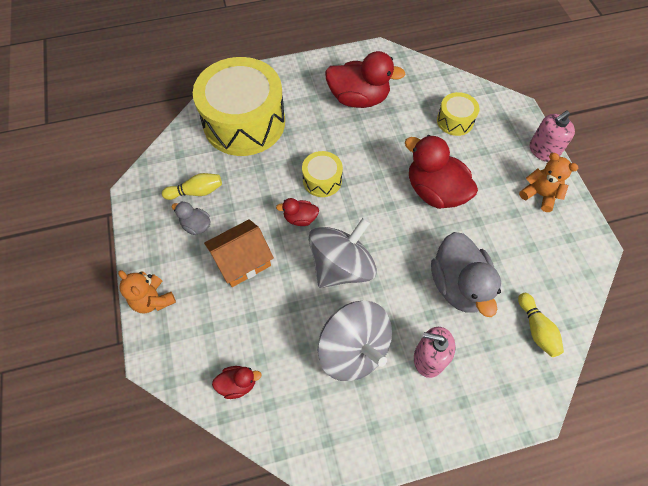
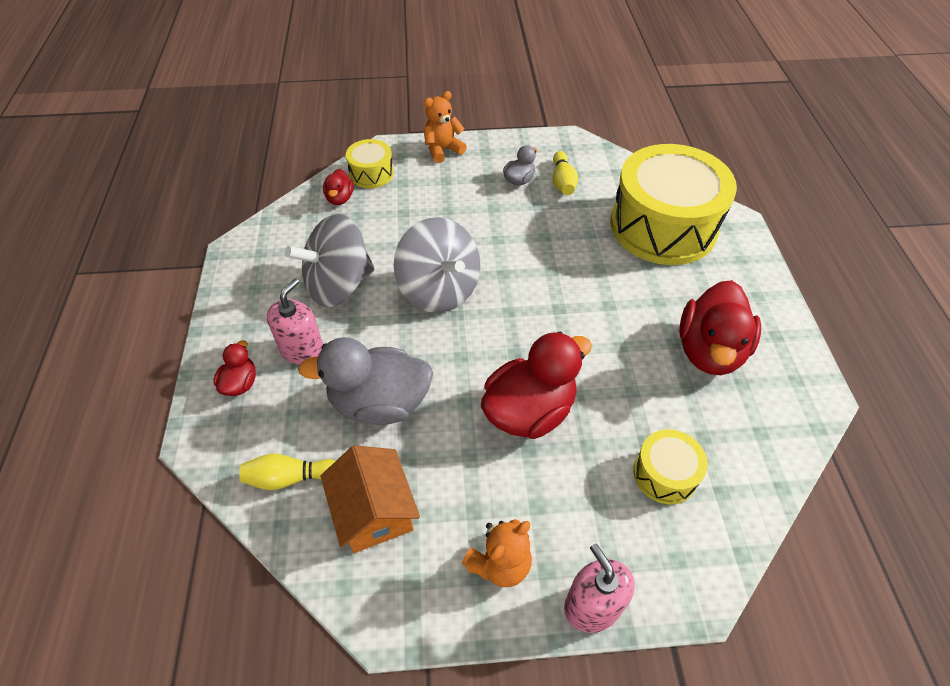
camera: 100 degrees right, 10 degrees down
orange house [204,219,274,287] -> orange house moved to [320,445,420,553]
red duck [276,198,319,226] -> red duck moved to [213,340,256,396]
yellow drum [302,151,343,197] -> yellow drum moved to [346,139,394,188]

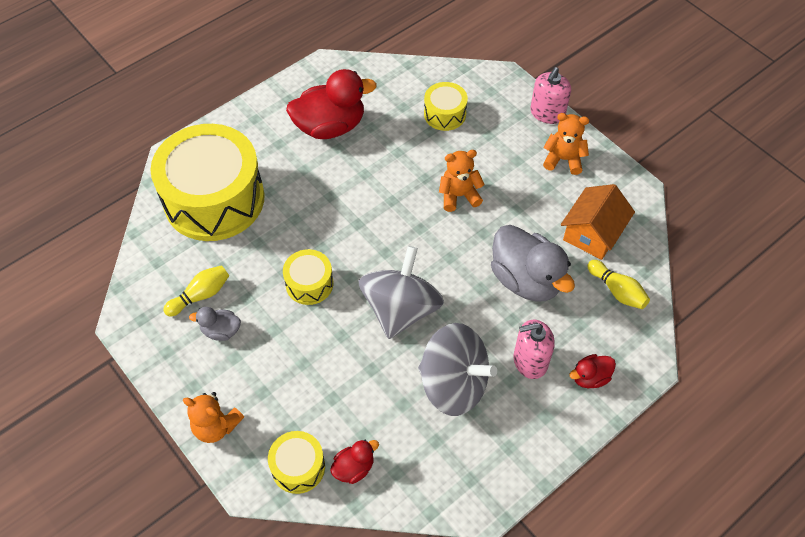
camera: 125 degrees left, 5 degrees up
red duck [481,332,592,439] -> orange teddy bear [439,150,485,212]
none -> yellow drum [283,249,333,305]

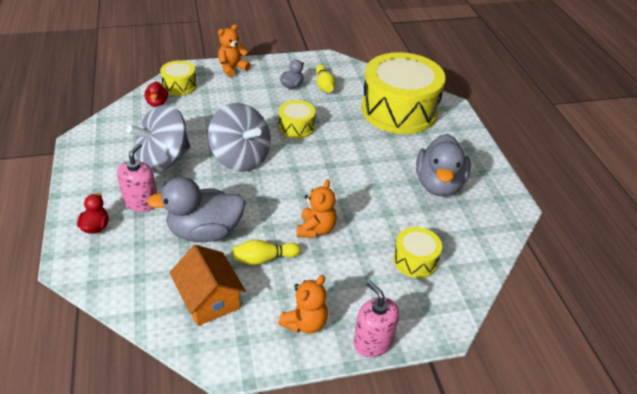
camera: 115 degrees right, 15 degrees down
red duck [286,69,377,139] -> grey duck [416,134,471,196]
yellow bowling pin [587,260,650,309] -> yellow bowling pin moved to [232,239,300,265]

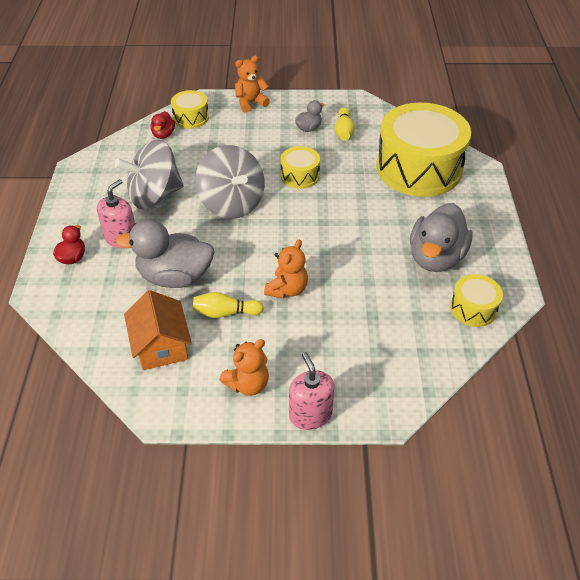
camera: 15 degrees right, 5 degrees up
yellow drum [393,227,442,278] -> yellow drum moved to [450,274,503,327]

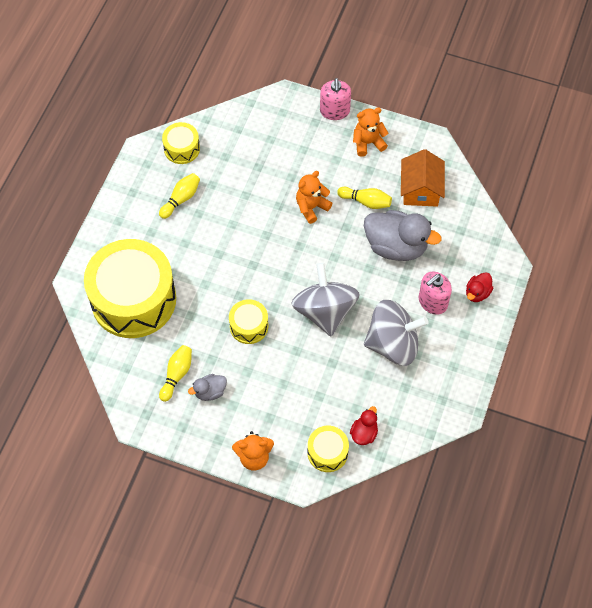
camera: 160 degrees left, 15 degrees up
grey duck [410,203,472,272] -> yellow bowling pin [159,173,200,219]

